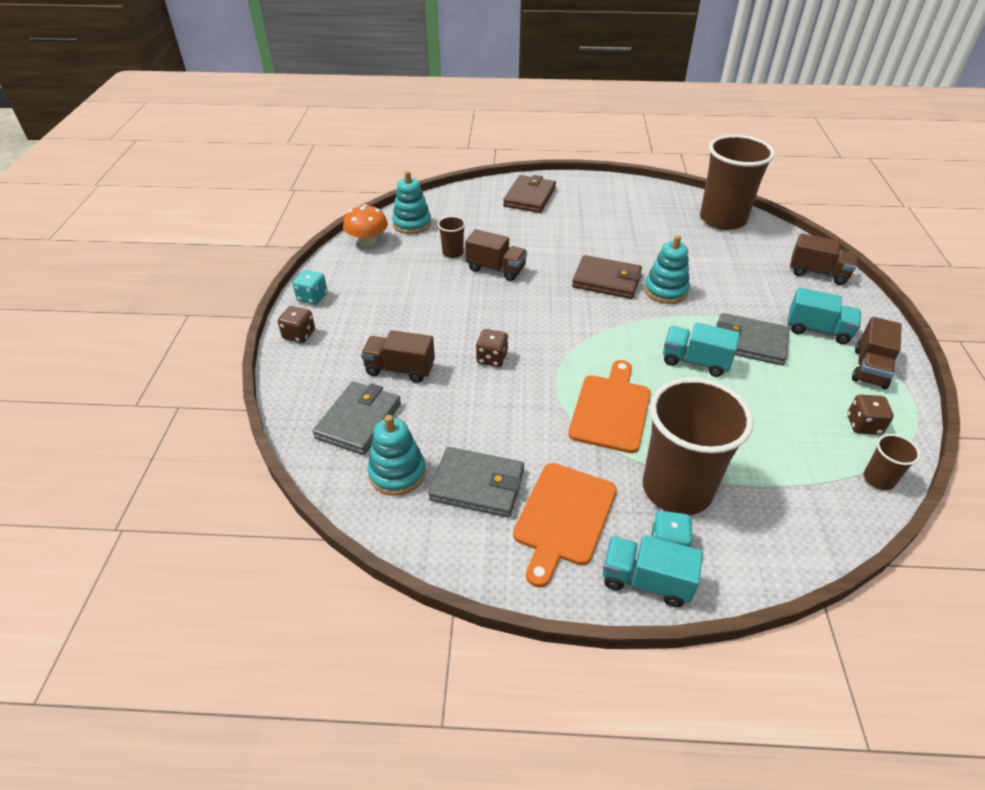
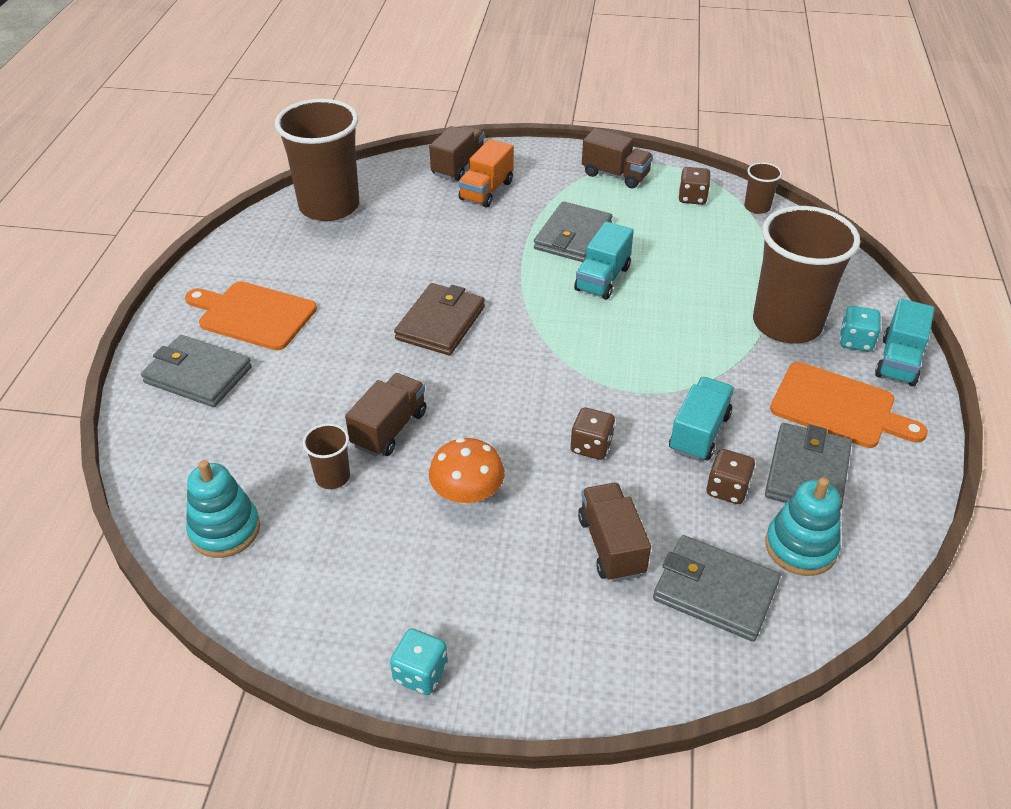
camera: 85 degrees left, 0 degrees up
brown dice [278,306,315,343] -> brown dice moved to [706,449,755,504]
orange mushroom [343,204,388,246] -> orange mushroom moved to [429,438,505,505]
brown truck [361,330,435,383] -> brown truck turned 150 degrees clockwise [578,483,651,582]
brown wallet [503,175,556,213] -> grey wallet [141,335,252,407]
orange cutting board [568,360,651,453] -> orange cutting board moved to [185,281,317,350]
turquoise stacking toy [644,235,690,304] -> none
turquoise truck [787,287,861,344] -> turquoise truck moved to [669,377,734,461]
none -> orange truck [458,139,514,207]

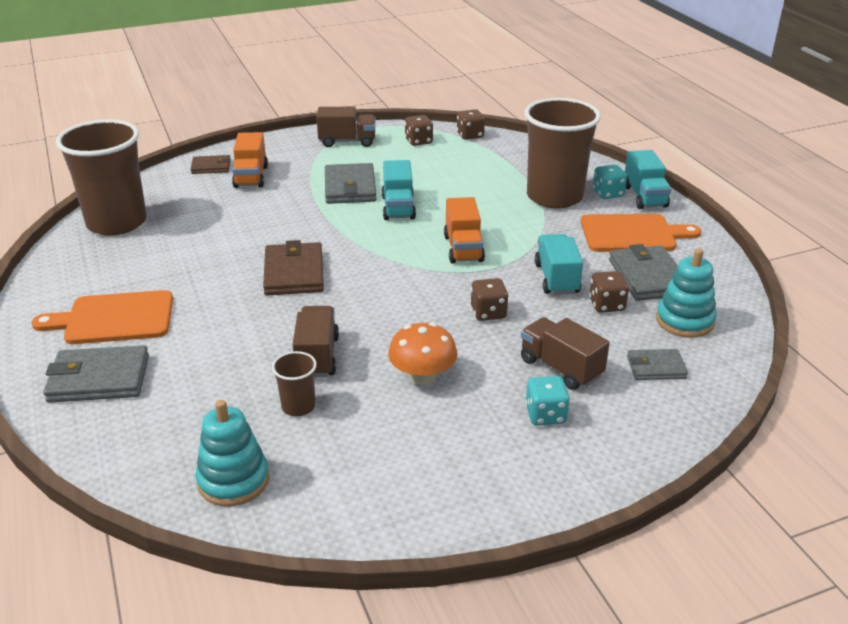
camera: 30 degrees left, 10 degrees down
turquoise dice [390,628,448,695] -> turquoise dice moved to [525,376,570,426]
brown truck [429,125,485,181] -> brown wallet [190,155,231,174]
grey wallet [653,535,781,642] -> grey wallet [627,349,688,380], size x0.59
brown cup [744,162,782,214] -> brown dice [457,109,485,140]
none -> orange truck [444,197,485,263]

